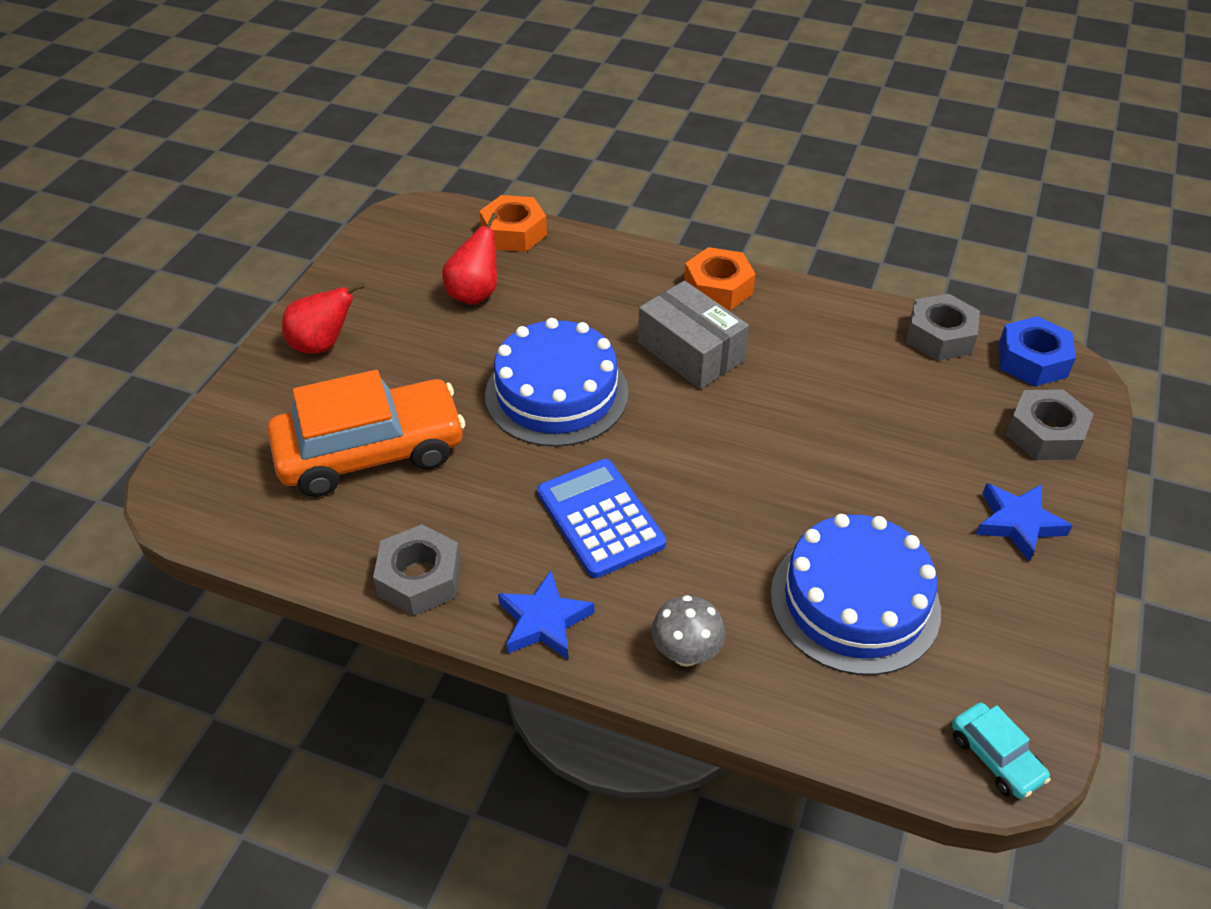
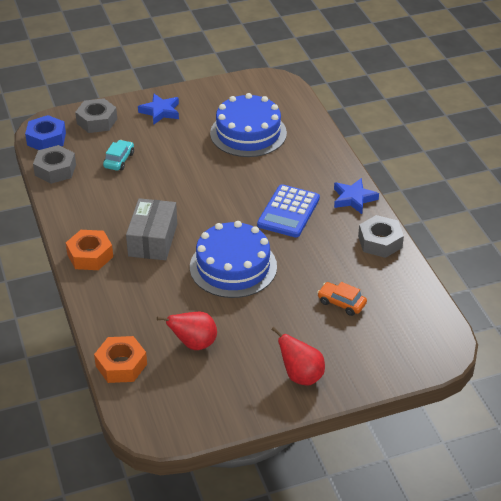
camera: 130 degrees left, 5 degrees down
orange car [268,370,465,497] -> orange car [317,282,367,316], size x0.43
grey mushroom [651,595,725,667] -> none
turquoise car [952,703,1051,799] -> turquoise car moved to [103,140,134,171]

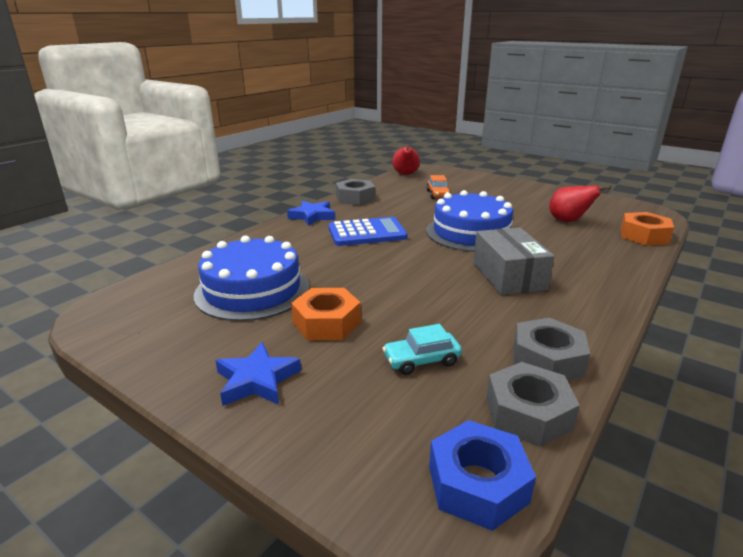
camera: 125 degrees left, 15 degrees down
orange nut [66,230,113,270] -> orange nut moved to [291,288,361,340]
grey nut [75,98,117,133] -> grey nut moved to [514,317,590,380]
grey box [126,198,177,260] -> grey box turned 75 degrees counterclockwise [473,228,554,295]
red pear [271,327,325,385] -> red pear moved to [392,146,420,175]

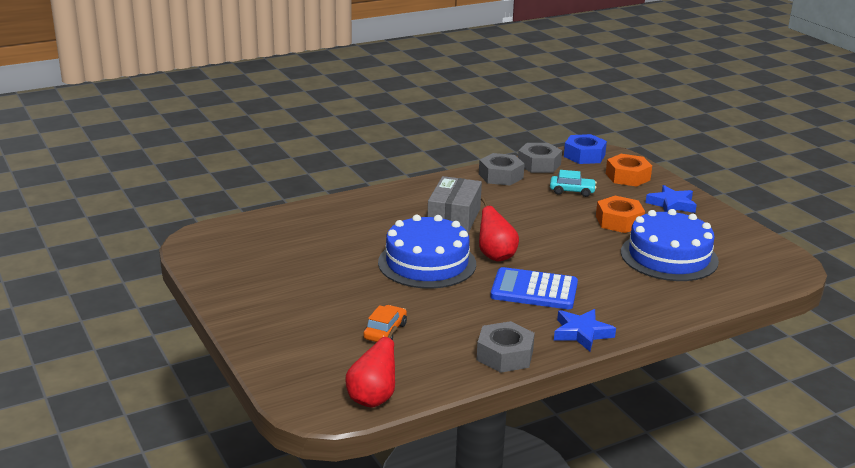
camera: 155 degrees left, 0 degrees up
red pear [549,185,611,222] -> red pear moved to [479,197,519,261]
orange nut [621,212,674,246] -> orange nut moved to [606,154,652,187]

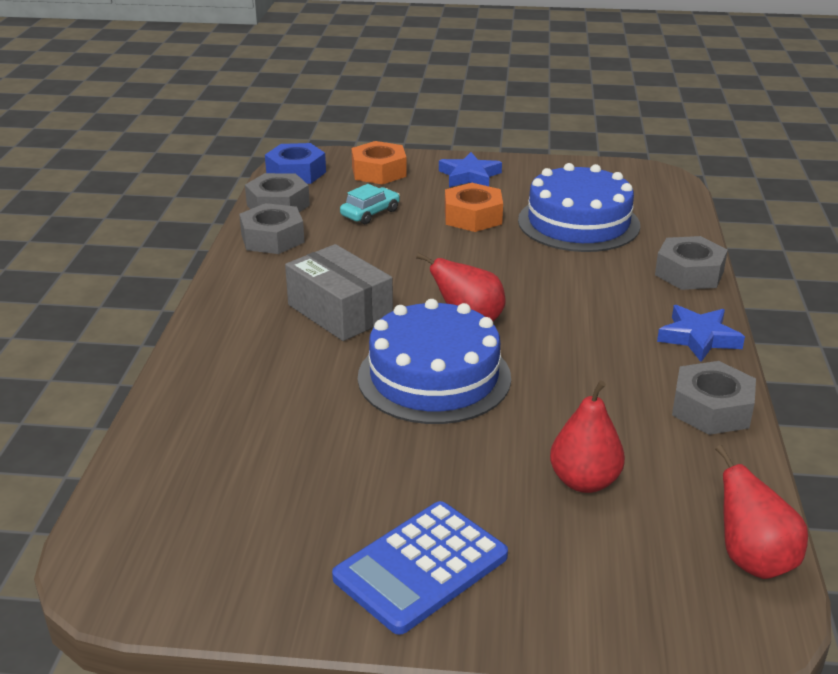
camera: 55 degrees left, 5 degrees up
orange car [363,305,407,342] -> red pear [550,381,625,493]
blue calculator [491,267,578,309] -> blue calculator moved to [332,501,508,635]
none -> grey nut [655,236,728,290]

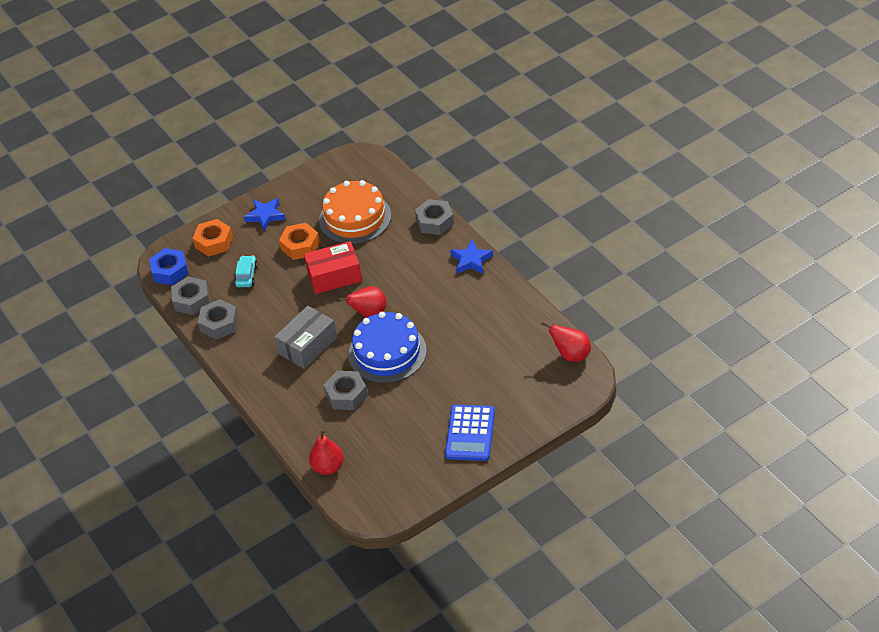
camera: 35 degrees left, 15 degrees up
grey box [285,244,393,341] -> grey box turned 60 degrees counterclockwise [274,306,337,369]
blue cake [518,163,640,252] -> orange cake [319,180,391,244]
red pear [550,381,625,493] -> red pear moved to [309,430,344,475]
grey nut [672,361,756,435] -> grey nut moved to [324,371,368,410]
none -> red box [304,241,362,294]

